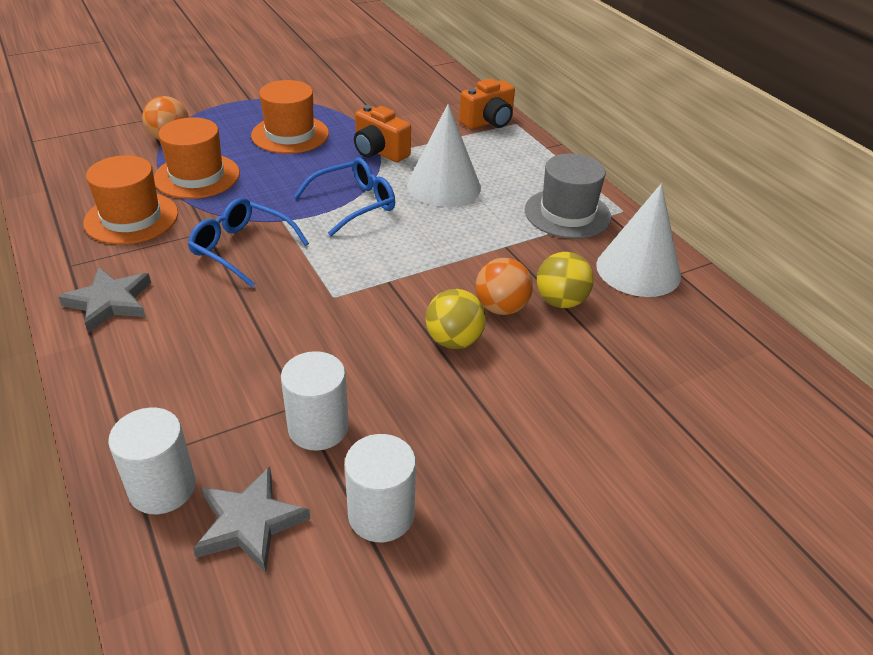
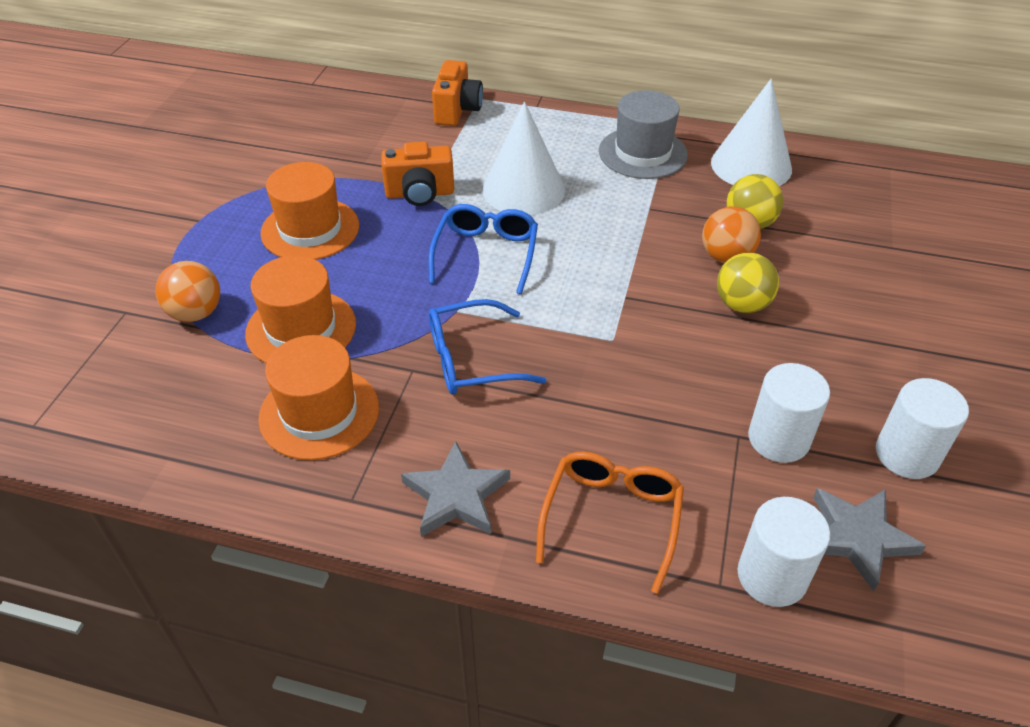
camera: 45 degrees left, 5 degrees up
none -> orange glasses [536,451,684,594]

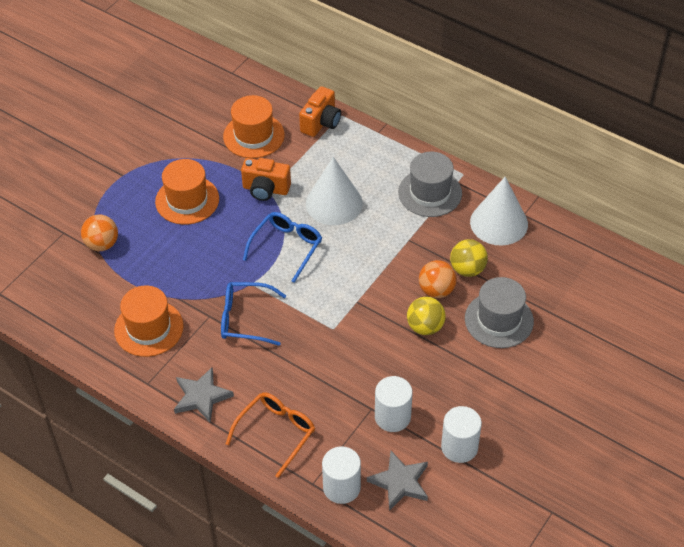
camera: 20 degrees right, 5 degrees up
orange hat [245,255,356,363] -> orange hat moved to [223,95,285,158]
none -> grey hat [465,277,534,348]

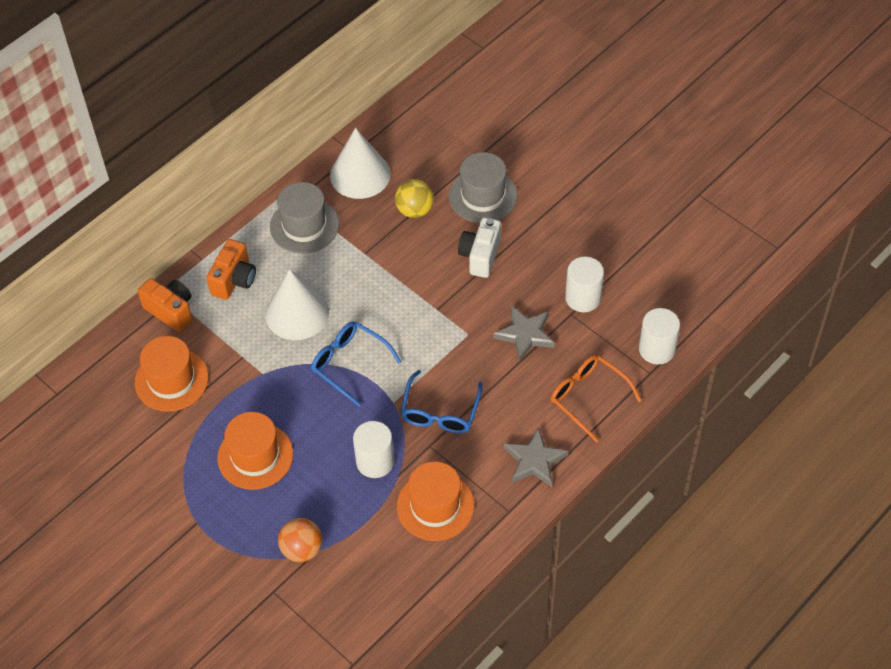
camera: 80 degrees left, 5 degrees up
orange camera [241,158,291,201] -> orange camera moved to [206,239,256,300]
grey star [367,451,428,511] -> grey star moved to [493,306,555,361]
yellow ball [407,297,446,335] -> white camera [458,217,501,278]
orange ball [419,260,457,298] -> none
white cylinder [441,406,482,463] -> white cylinder moved to [353,421,394,478]

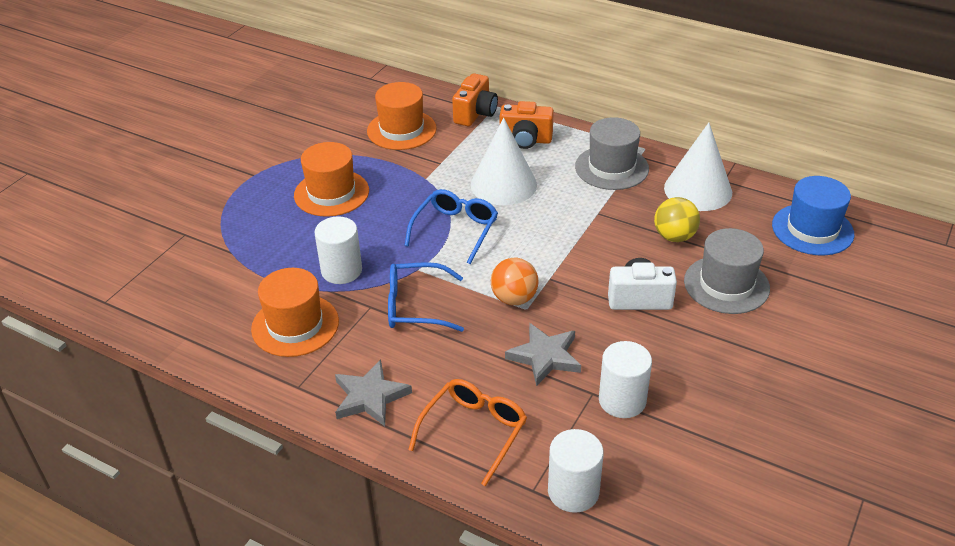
camera: 75 degrees right, 15 degrees down
orange ball [278,518,322,562] -> orange ball moved to [491,258,539,305]
none -> blue hat [772,176,854,255]

